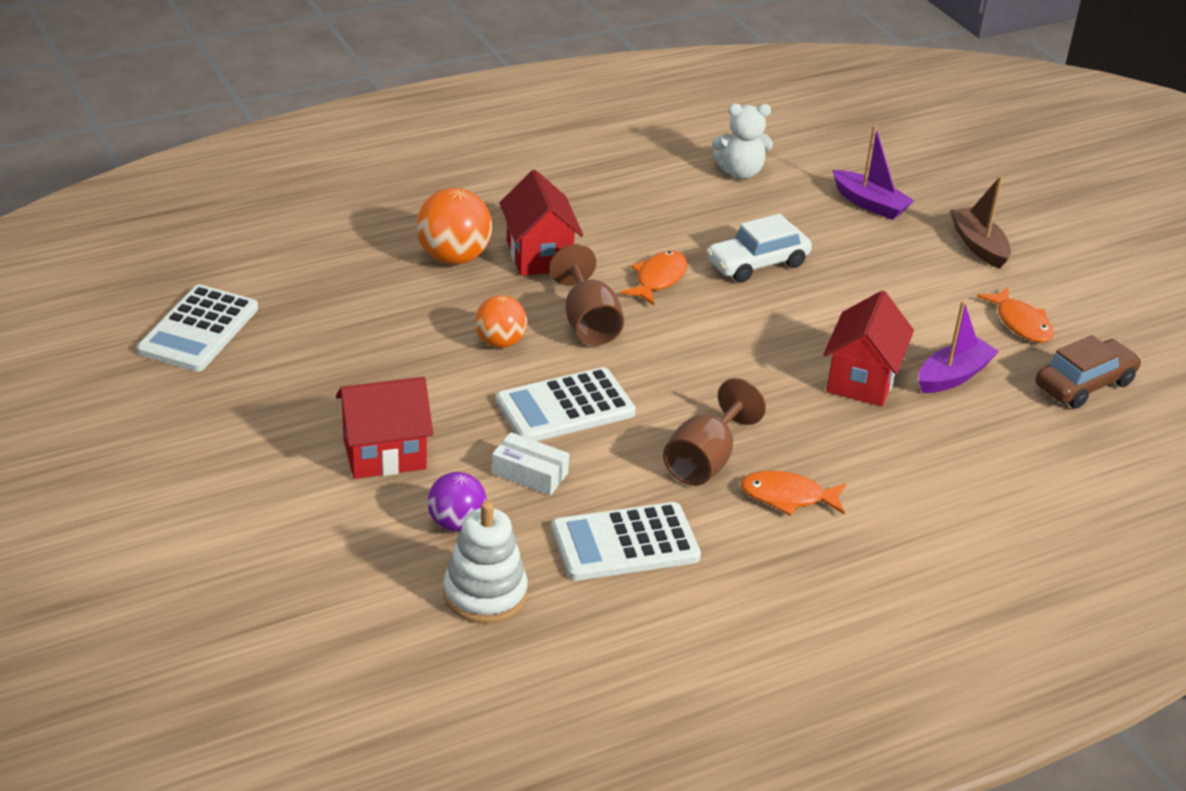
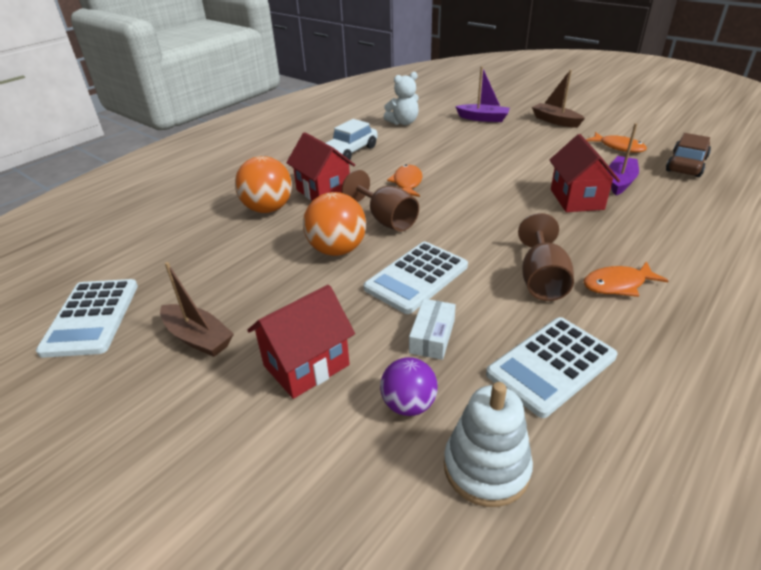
camera: 20 degrees left, 0 degrees up
orange ball [475,295,527,348] -> orange ball [303,192,366,256], size x1.54
white box [492,432,569,495] -> white box turned 75 degrees counterclockwise [409,299,456,360]
white car [706,214,812,282] -> white car moved to [326,119,378,160]
none -> brown boat [160,262,234,357]

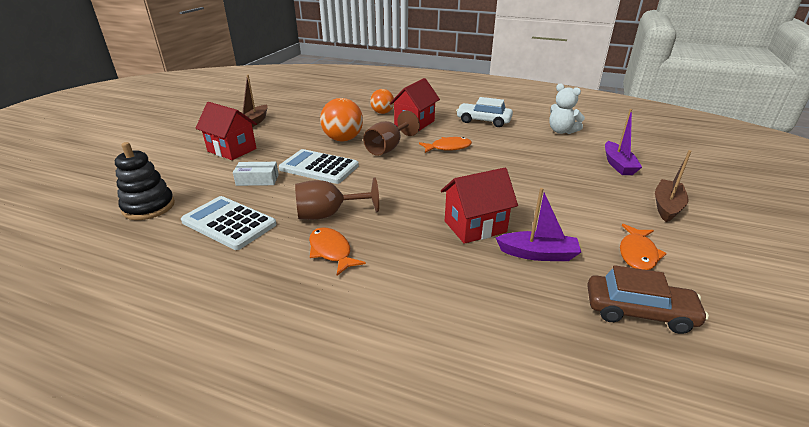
camera: 70 degrees right, 5 degrees down
white calculator [36,279,138,358] -> none
orange ball [235,156,292,213] -> orange ball [370,89,394,114], size x0.65
purple ball [380,357,438,416] -> none
white stacking toy [444,382,533,507] -> black stacking toy [115,142,175,220]

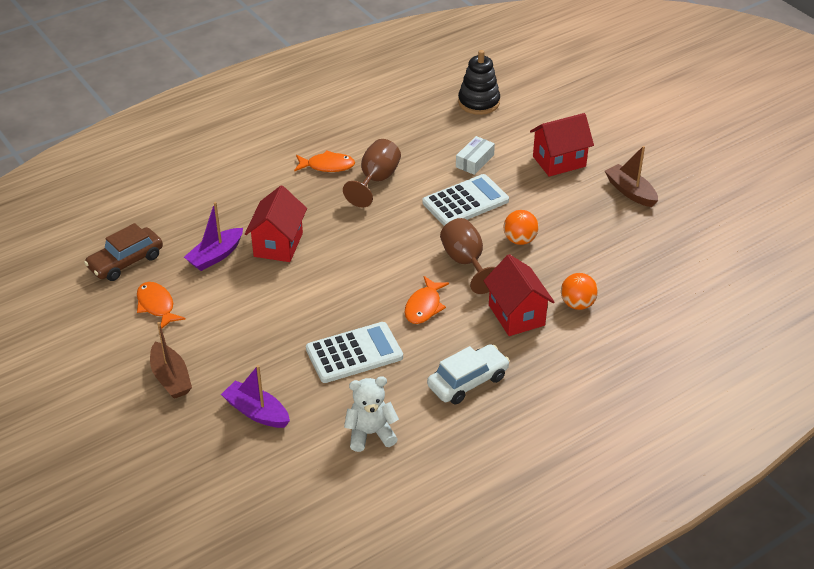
camera: 125 degrees right, 10 degrees up
white calculator [181,196,277,250] -> white calculator moved to [306,322,403,383]
orange ball [320,98,363,141] -> orange ball [504,210,539,245], size x0.65

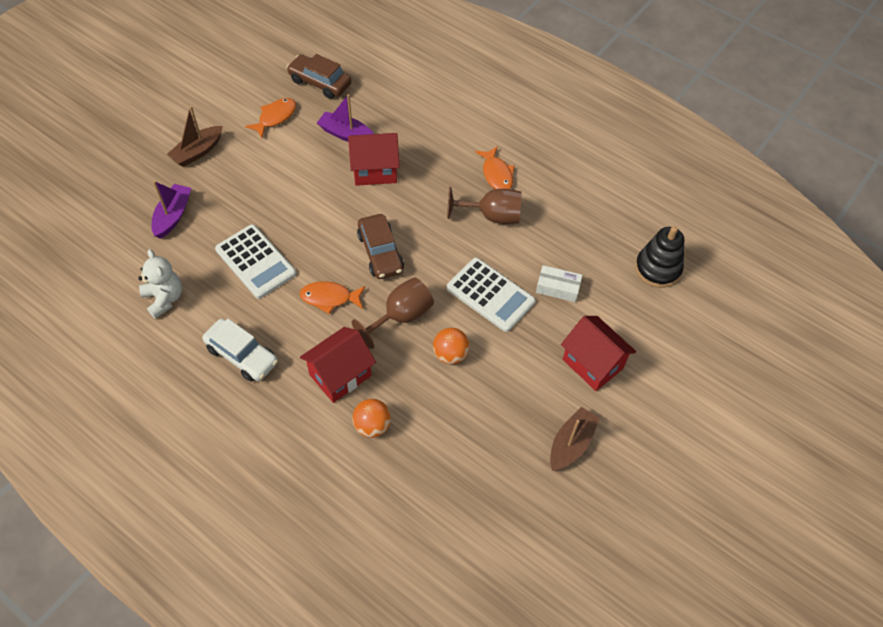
camera: 70 degrees right, 15 degrees up
none -> brown car [357,214,404,279]

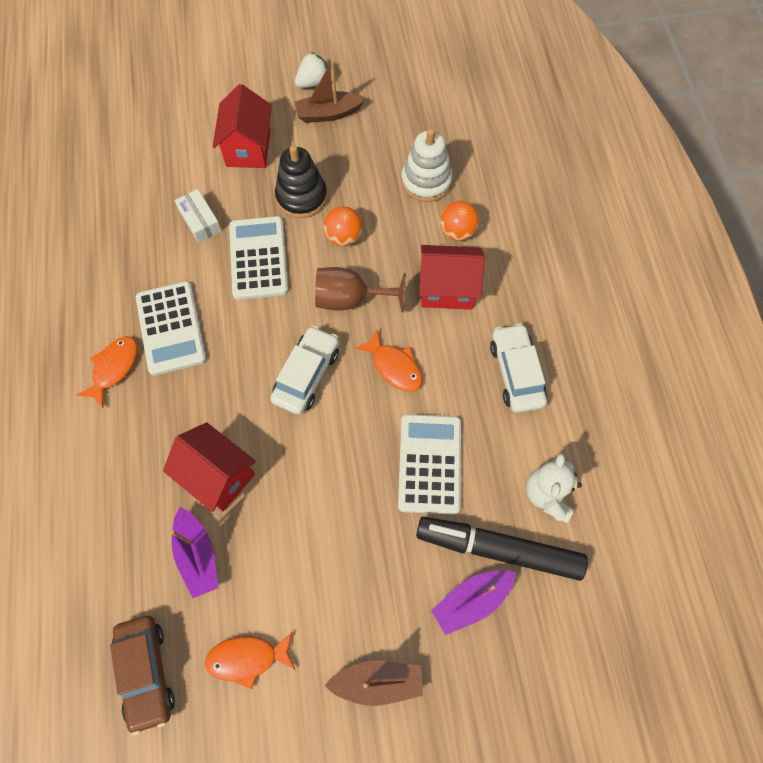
camera: 135 degrees left, 10 degrees up
brown car [357,214,404,279] -> white car [270,326,339,415]
brown goblet [447,187,522,224] -> white calculator [136,281,206,376]
black stacking toy [635,226,684,288] -> black stacking toy moved to [275,145,327,218]
none -> white strawberry [295,52,328,88]
none -> white stacking toy [401,128,453,202]
none -> black marker [416,517,588,581]

